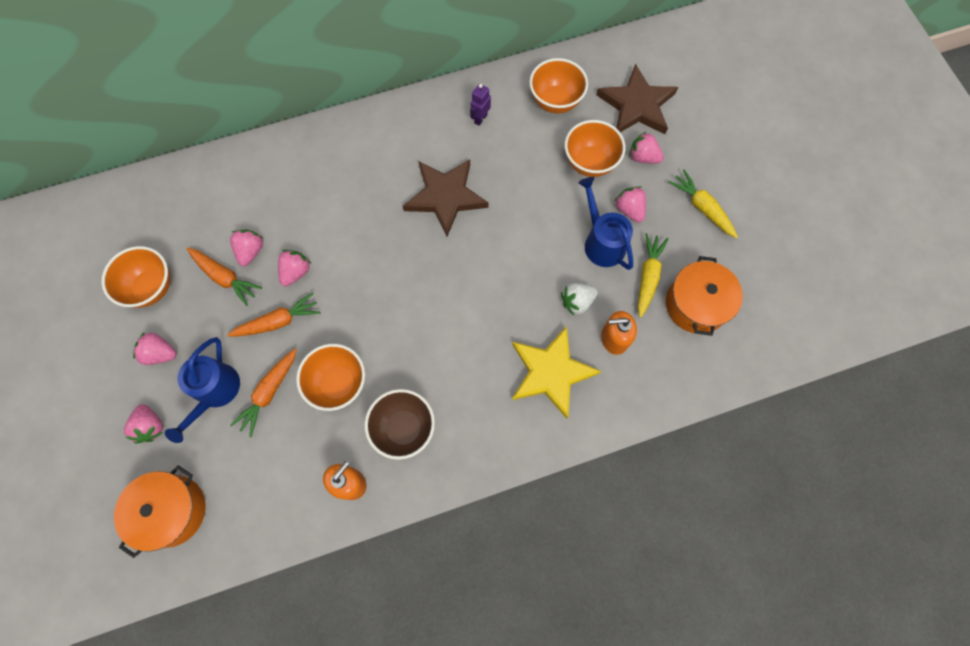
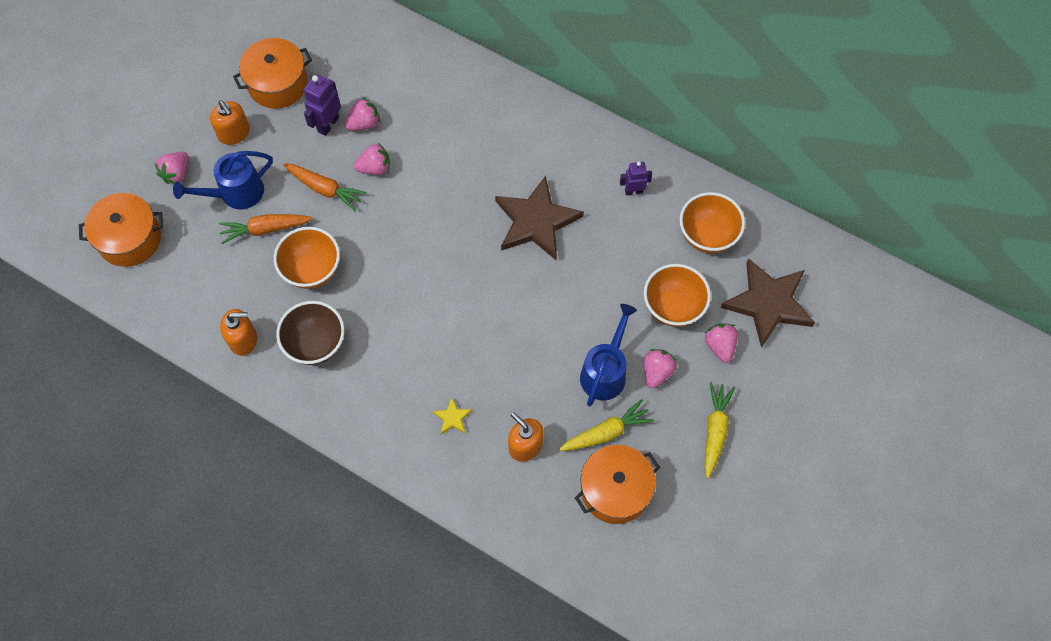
camera: 50 degrees right, 5 degrees down
orange bowl [101,246,170,308] -> orange pot [233,38,312,109]
pink strawberry [133,332,176,365] -> orange soap dispenser [210,100,250,145]
orange carrot [187,248,262,306] -> purple robot [304,74,341,136]
yellow star [512,326,601,419] -> yellow star [433,398,472,434], size x0.41
white strawberry [561,283,598,315] -> none

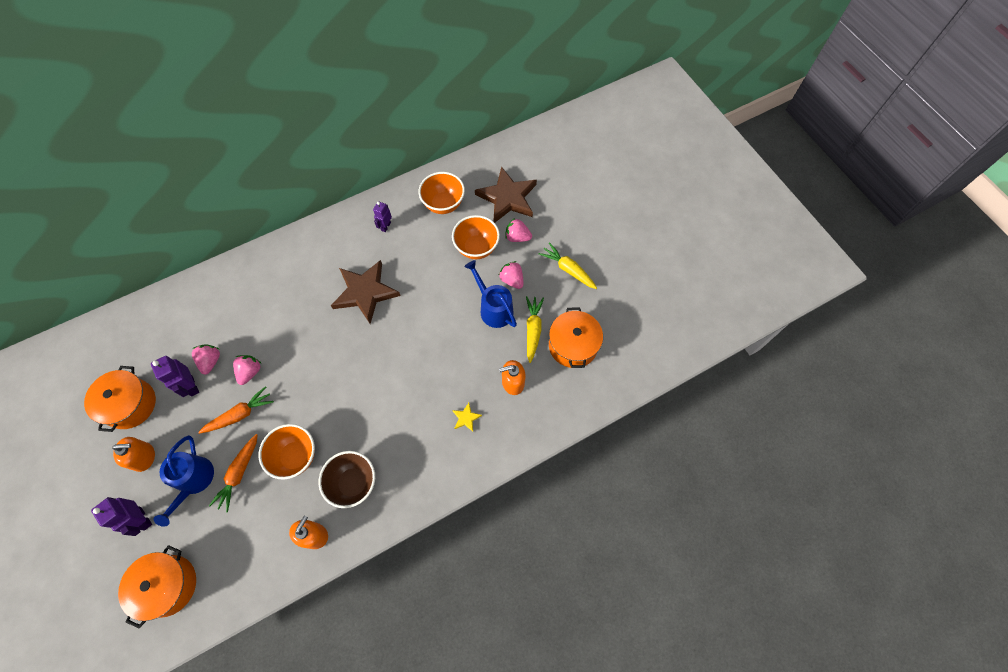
camera: 60 degrees left, 0 degrees up
pink strawberry [155,152,189,184] -> purple robot [91,497,152,536]

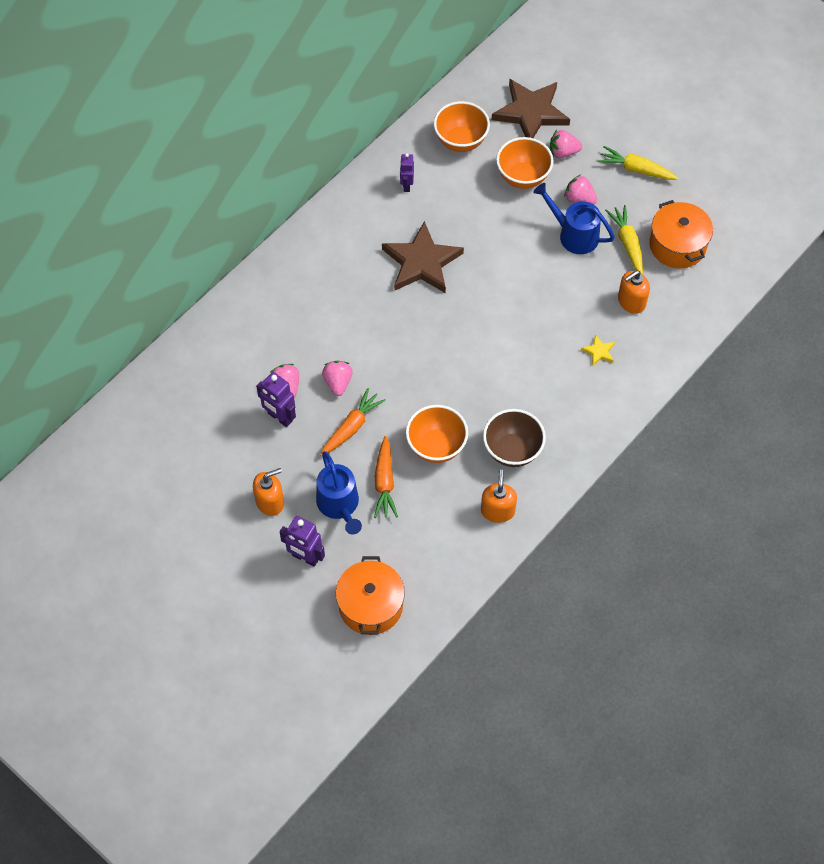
camera: 20 degrees left, 5 degrees down
orange pot [84,366,156,432] -> none

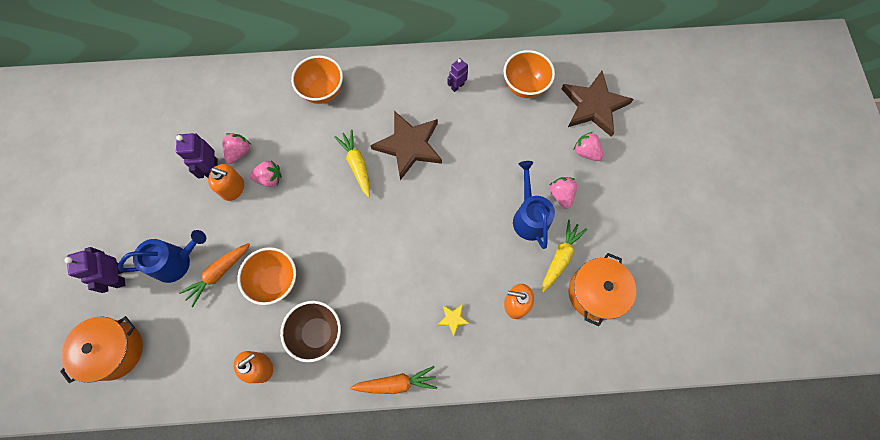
camera: 45 degrees right, 10 degrees up
orange soap dispenser [253,468,284,516] -> orange soap dispenser moved to [208,164,244,201]
blue watering can [316,451,362,534] -> blue watering can turned 135 degrees counterclockwise [118,230,206,283]
orange carrot [320,388,386,456] -> orange carrot moved to [350,366,437,394]
pink strawberry [322,361,353,396] -> pink strawberry turned 45 degrees clockwise [250,160,282,187]
orange bowl [496,137,554,189] -> orange bowl moved to [291,55,343,104]
yellow carrot [598,146,678,180] -> yellow carrot moved to [334,130,370,198]

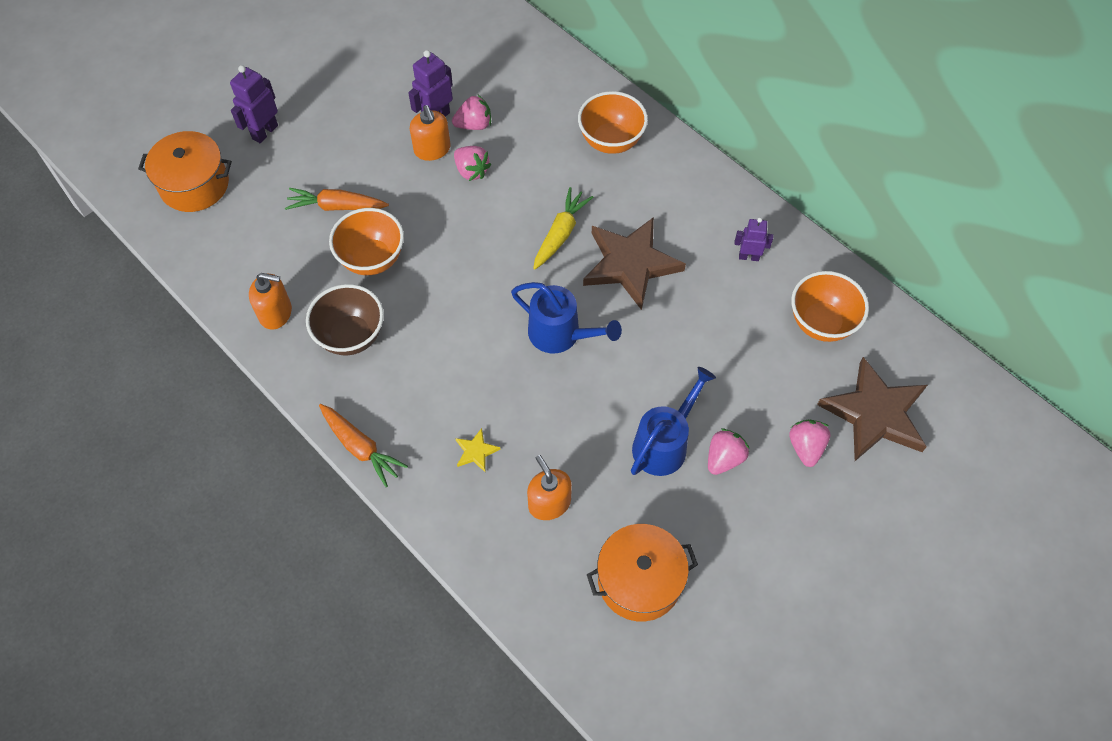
camera: 50 degrees right, 10 degrees down
blue watering can [118,230,206,283] -> blue watering can moved to [511,282,622,353]
yellow carrot [542,220,587,292] -> none

